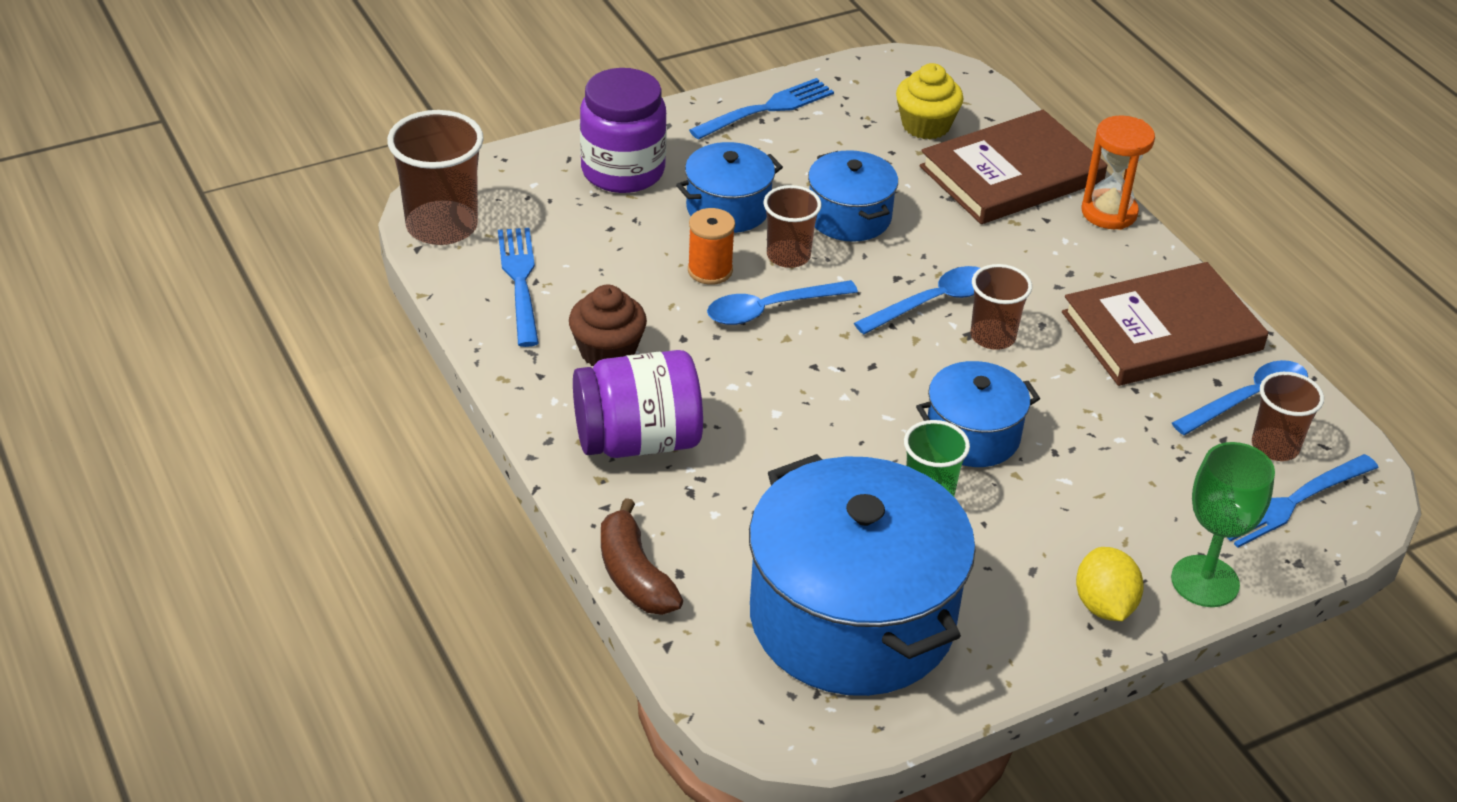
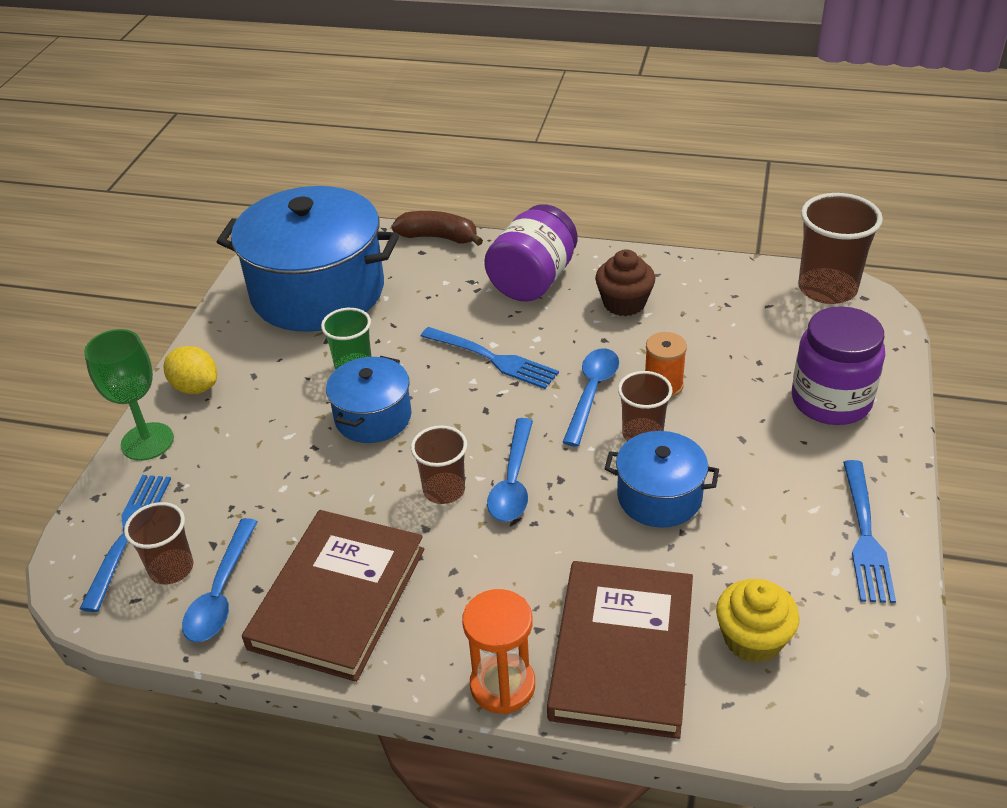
camera: 135 degrees right, 0 degrees up
blue fork [498,228,539,347] -> blue fork moved to [421,327,559,389]
blue pot [676,142,783,233] -> none

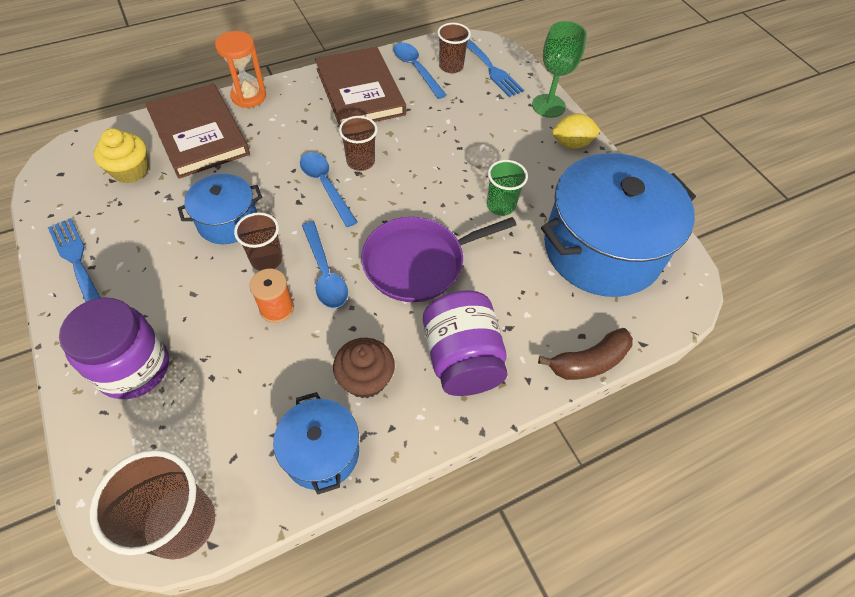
camera: 135 degrees right, 15 degrees up
blue pot [326,356,412,443] -> blue pot moved to [273,392,359,495]
blue fork [421,327,559,389] -> purple pan [361,217,517,302]

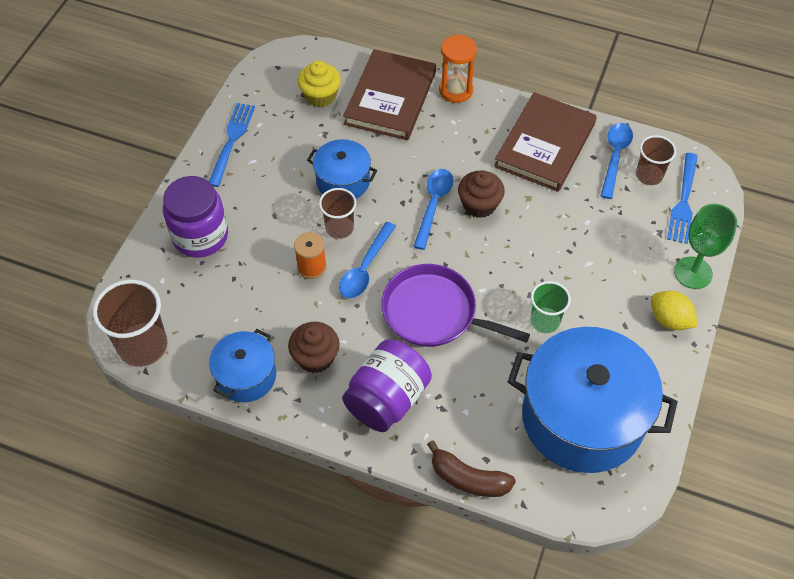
camera: 50 degrees right, 0 degrees up
brown cup [339,116,377,171] -> brown cupcake [458,170,505,218]

